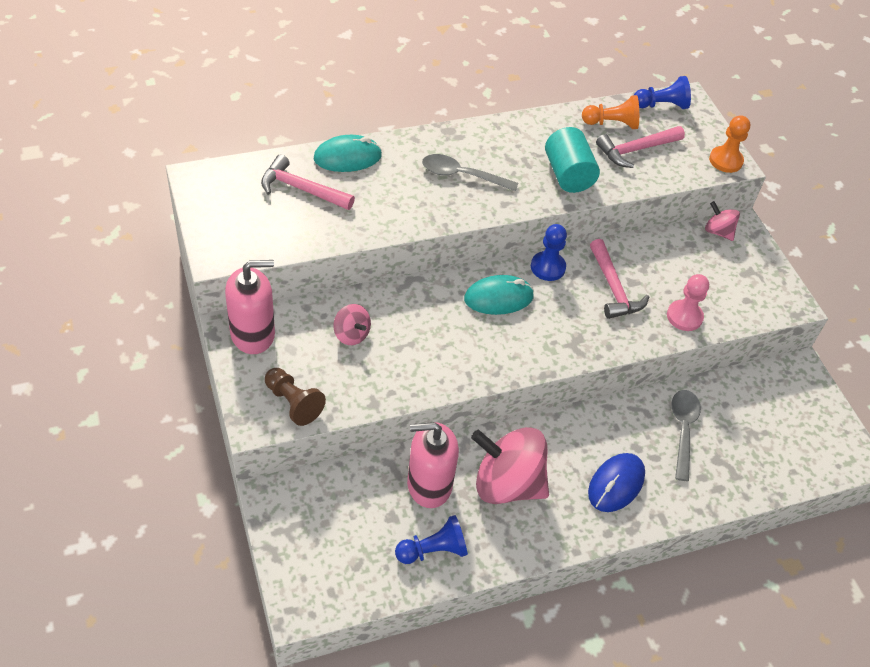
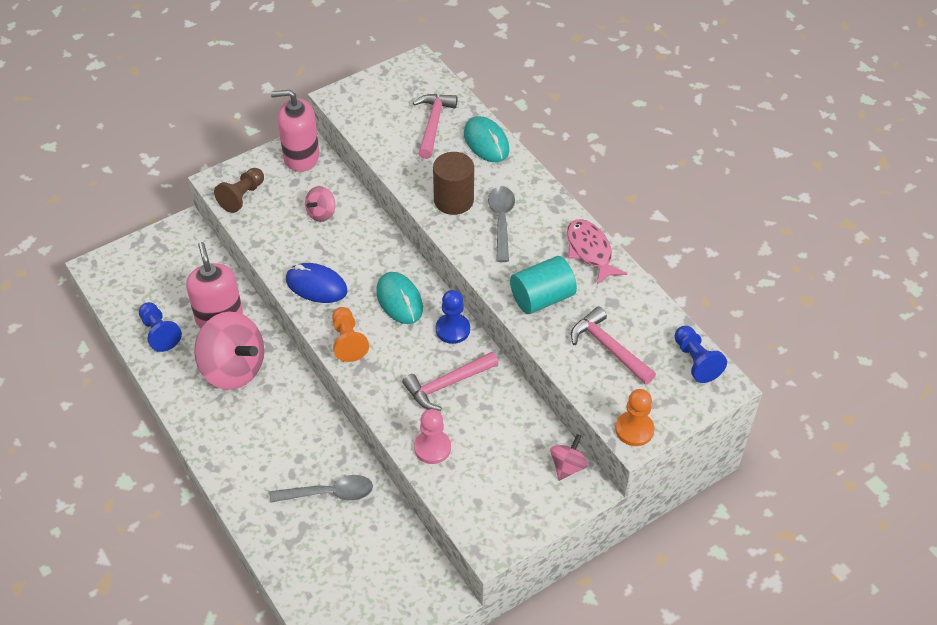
camera: 80 degrees right, 0 degrees up
pink soap dispenser [225,260,275,354] -> pink soap dispenser turned 120 degrees clockwise [271,90,319,172]
pink spinning top [471,427,549,504] -> pink spinning top turned 120 degrees clockwise [194,311,264,390]
orange pawn [582,95,639,129] -> orange pawn moved to [332,307,369,362]
blue mouse [588,453,645,512] -> blue mouse moved to [286,263,348,303]
none -> brown cylinder [433,152,474,215]
none -> pink fish [567,219,627,285]

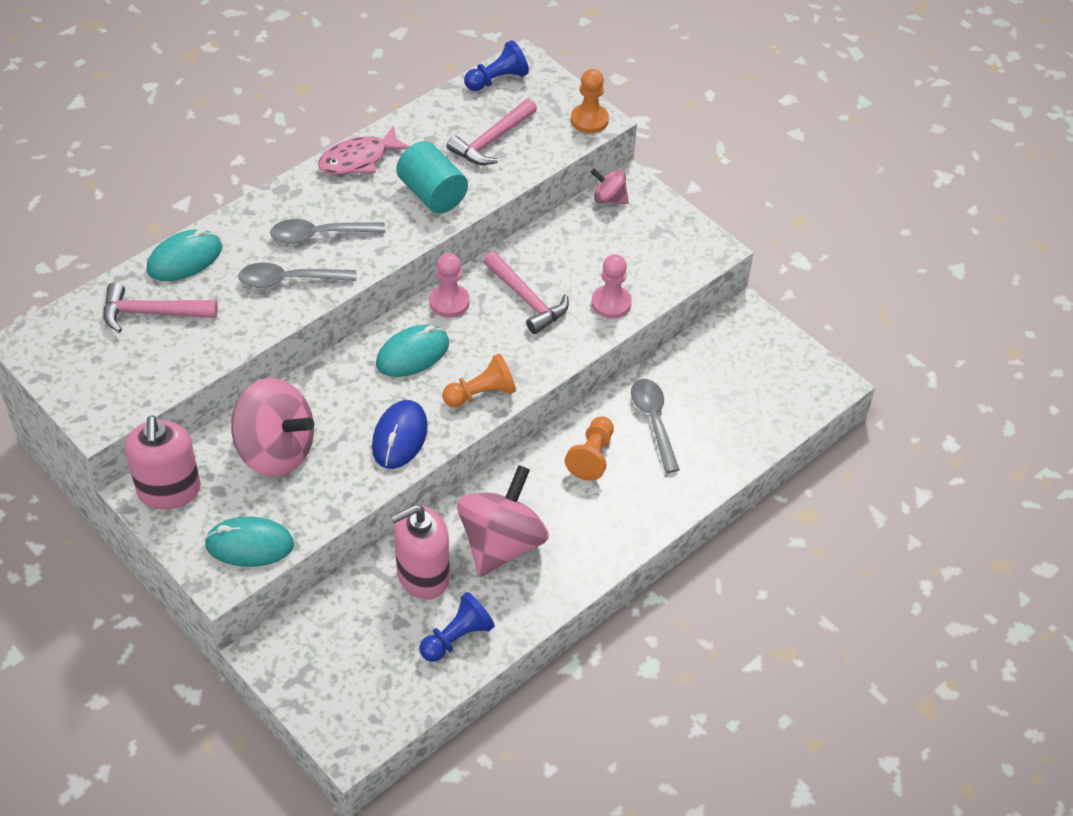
camera: 100 degrees left, 0 degrees up
brown pawn [214,168,264,213] -> turquoise mouse [204,517,294,567]
pink spinning top [305,186,335,222] -> pink spinning top [231,378,314,477], size x2.05
brown cylinder [433,152,474,215] -> grey spoon [238,262,356,288]
blue pawn [436,290,470,344] -> pink pawn [430,253,470,317]
none -> orange pawn [565,416,614,481]

